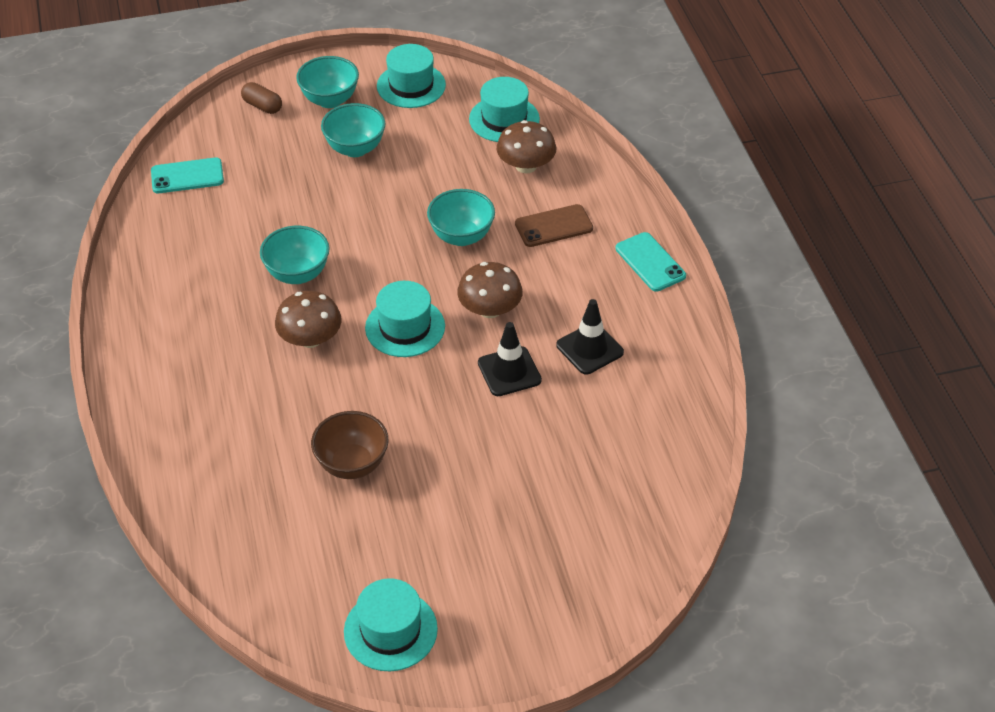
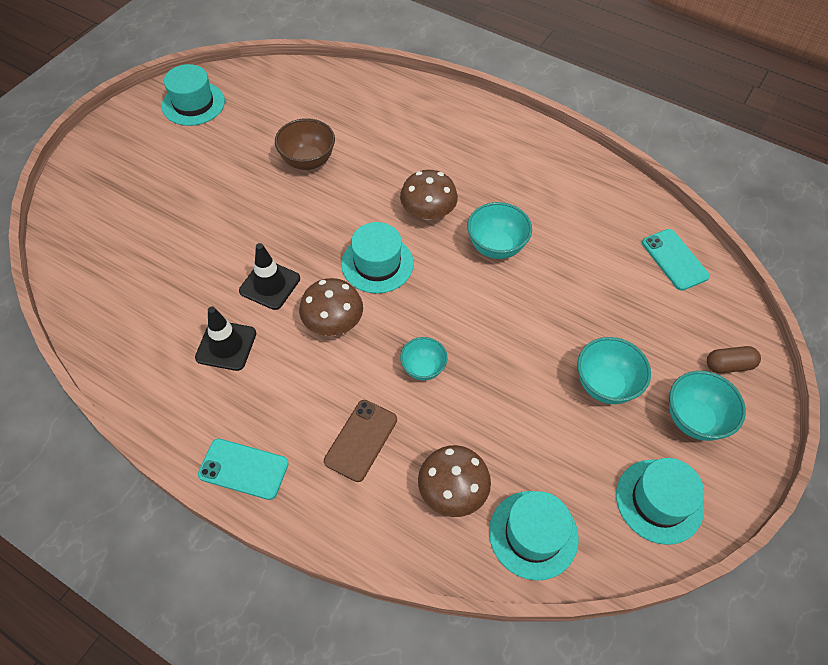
camera: 135 degrees right, 10 degrees up
turquoise phone [151,157,224,193] -> turquoise phone turned 60 degrees counterclockwise [642,229,710,291]
turquoise bowl [427,189,495,246] -> turquoise bowl [400,337,448,381], size x0.66

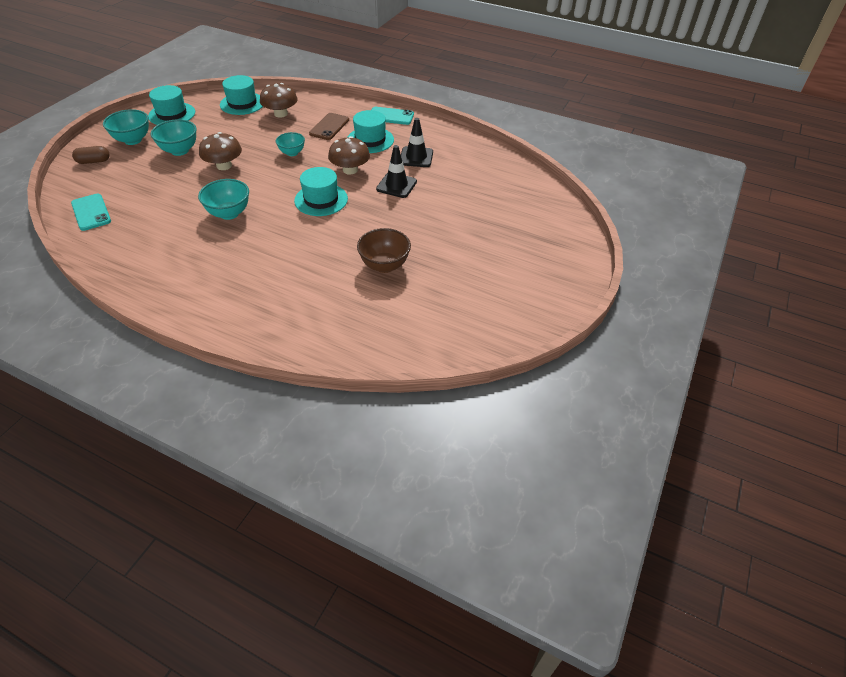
camera: 175 degrees right, 10 degrees down
turquoise hat [162,64,225,126] -> turquoise hat moved to [347,110,394,153]
brown mushroom [400,170,458,220] -> brown mushroom moved to [199,132,242,170]

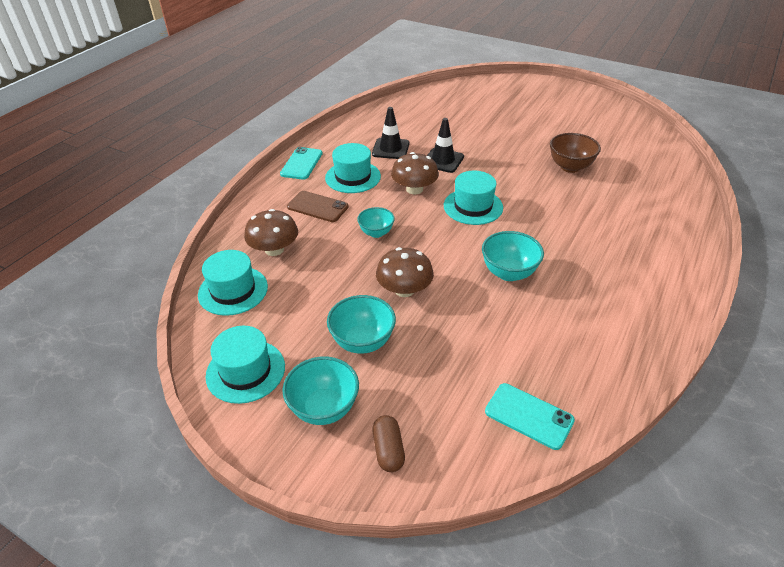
camera: 85 degrees left, 5 degrees down
turquoise phone [71,193,111,231] -> turquoise phone turned 60 degrees clockwise [485,383,575,450]

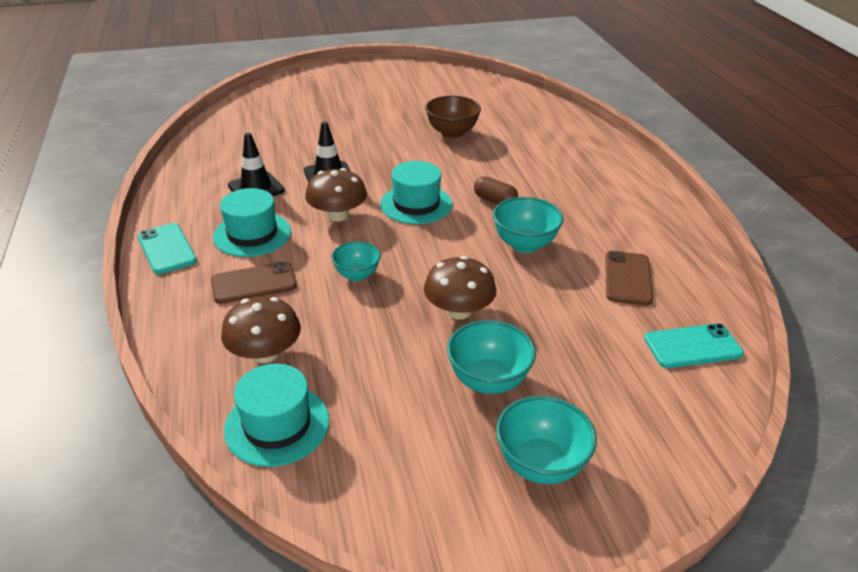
camera: 45 degrees left, 5 degrees down
turquoise hat [206,326,285,404] -> none
brown capsule [372,415,405,472] -> brown capsule moved to [474,176,518,204]
none -> brown phone [606,251,653,305]

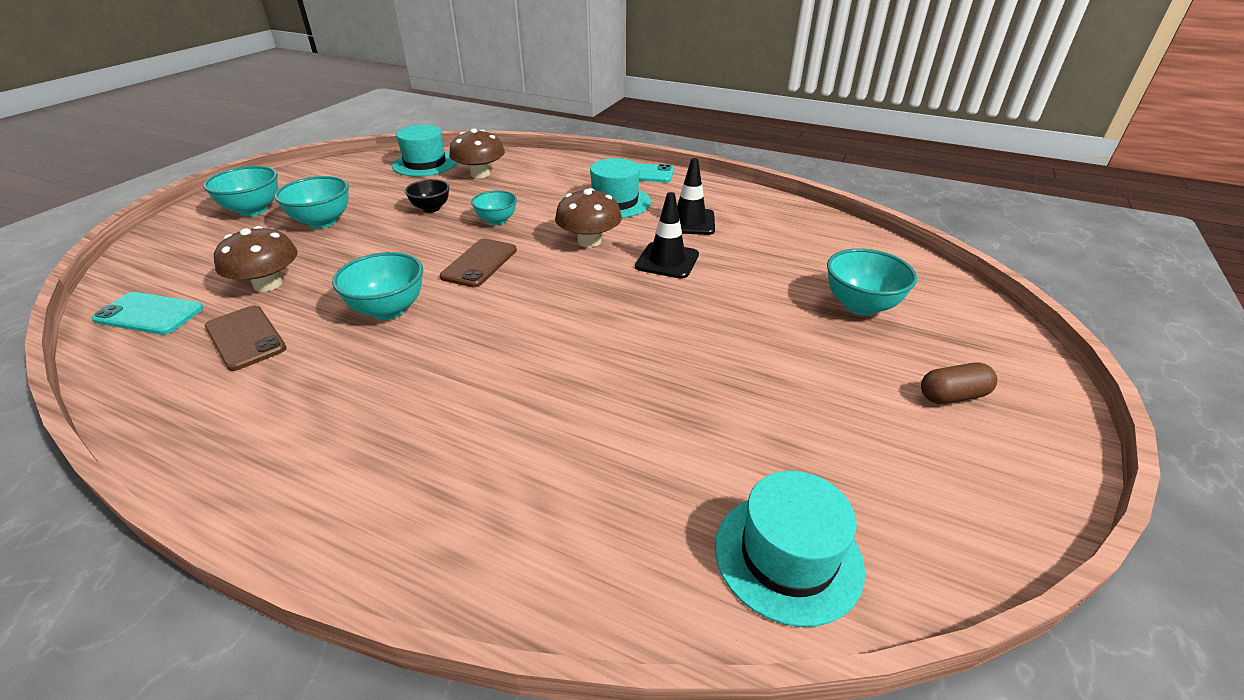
camera: 130 degrees right, 0 degrees up
brown phone [211,261,297,304] -> brown phone moved to [440,239,517,287]
turquoise hat [380,161,452,224] -> turquoise hat moved to [715,471,865,627]
brown mushroom [424,256,497,319] -> brown mushroom moved to [214,226,298,292]
brown bowl [425,96,481,139] -> none
brown capsule [474,176,518,204] -> brown capsule moved to [921,362,997,404]
turquoise phone [644,323,744,368] -> turquoise phone turned 75 degrees clockwise [92,292,204,335]
none -> black bowl [405,179,450,213]
none -> turquoise bowl [827,248,917,316]

